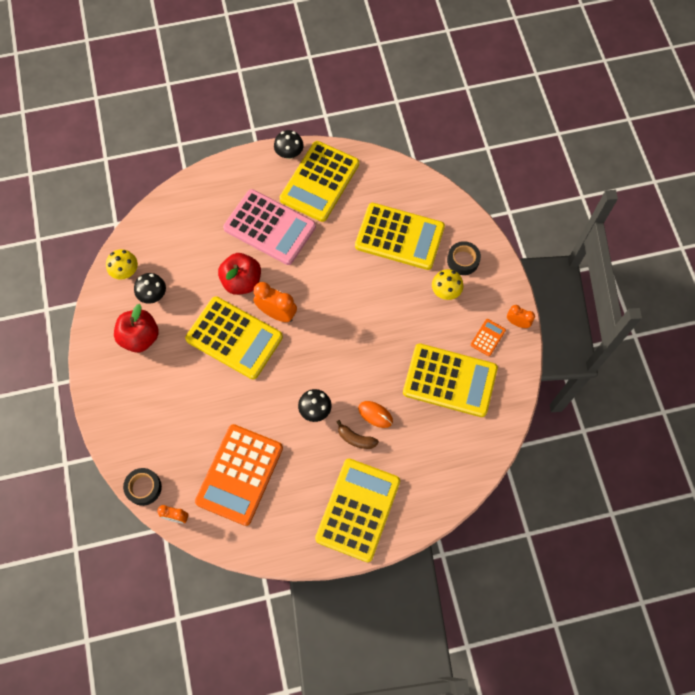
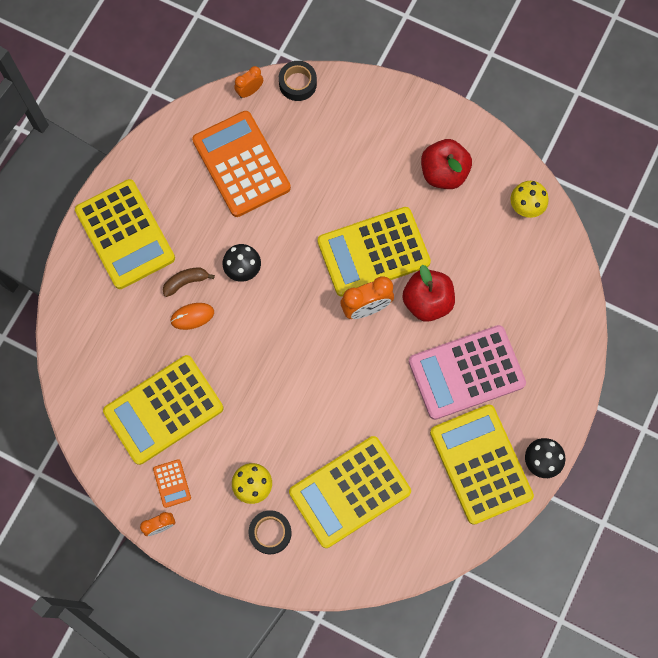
camera: 130 degrees right, 5 degrees up
black mushroom [134,273,166,304] -> none

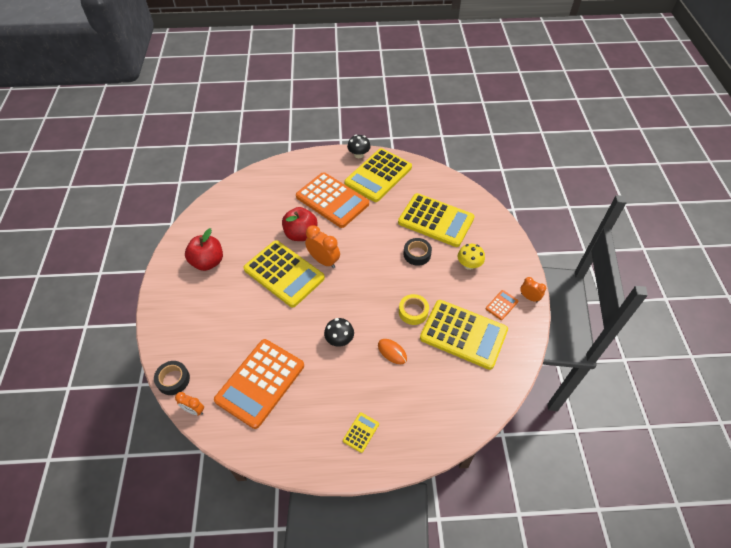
camera: 120 degrees left, 20 degrees down
yellow calculator [75,179,175,289] -> yellow calculator [343,412,379,453], size x0.41
brown banana [163,268,215,297] -> none
black tape [248,510,292,554] -> black tape moved to [403,238,432,266]
pink calculator [409,325,526,420] -> orange calculator [296,172,369,228]
yellow mushroom [510,181,548,218] -> none
none -> yellow tape [399,294,429,325]

